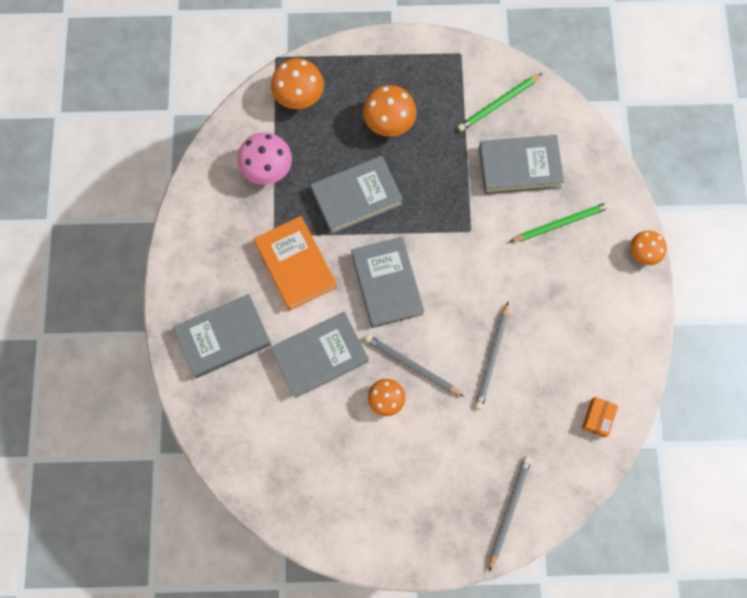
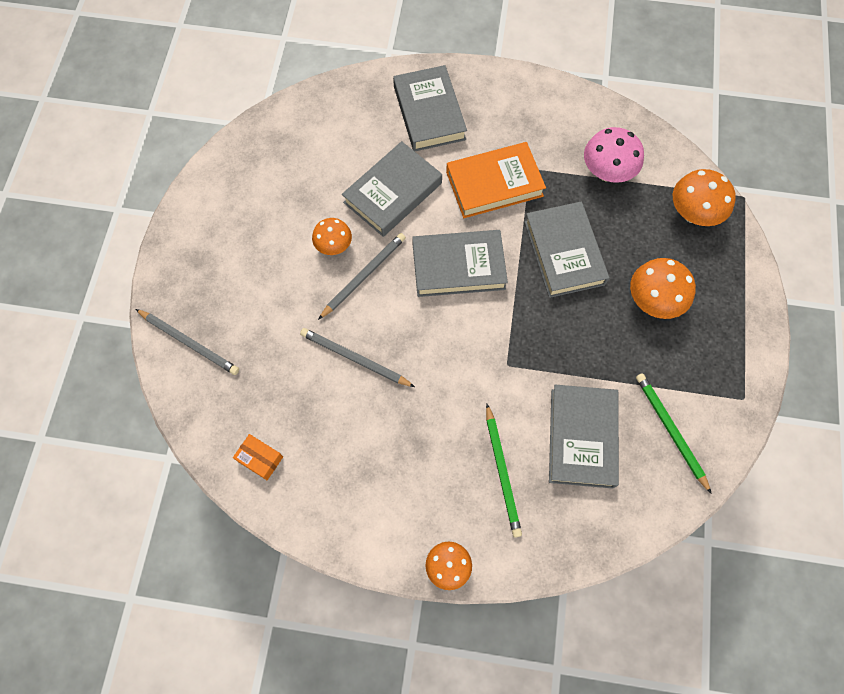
camera: 100 degrees right, 5 degrees down
grey book [271,312,369,398] -> grey book turned 60 degrees clockwise [342,141,442,237]

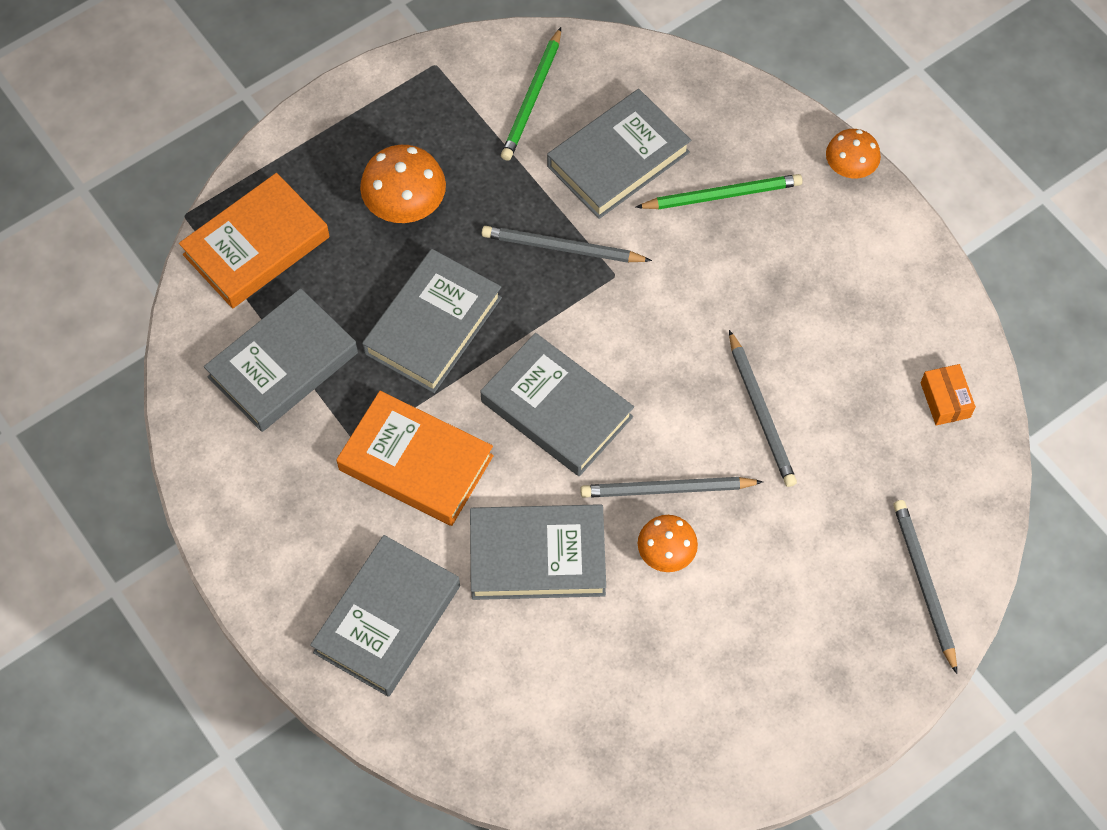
camera: 135 degrees left, 5 degrees down
green pencil [486,404,522,538] -> green pencil turned 45 degrees clockwise [635,174,803,210]
pink mushroom [584,127,644,183] -> grey book [204,288,358,432]
orange mushroom [673,169,736,226] -> orange book [179,173,330,308]
none -> grey pencil [482,226,652,263]

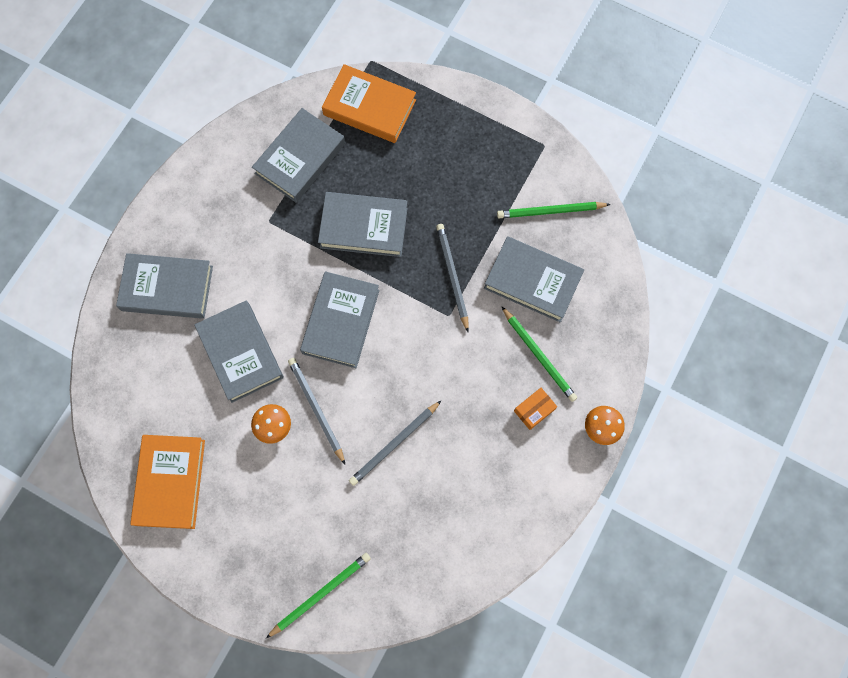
camera: 65 degrees right, 10 degrees up
grey book [204,288,358,432] -> grey book turned 75 degrees counterclockwise [252,108,345,203]
orange book [336,391,494,526] -> orange book moved to [130,435,205,529]
orange mushroom [360,145,446,223] -> none
grey pencil [893,500,957,674] -> green pencil [266,553,371,638]
orange box [921,364,976,426] -> orange box moved to [514,388,557,430]

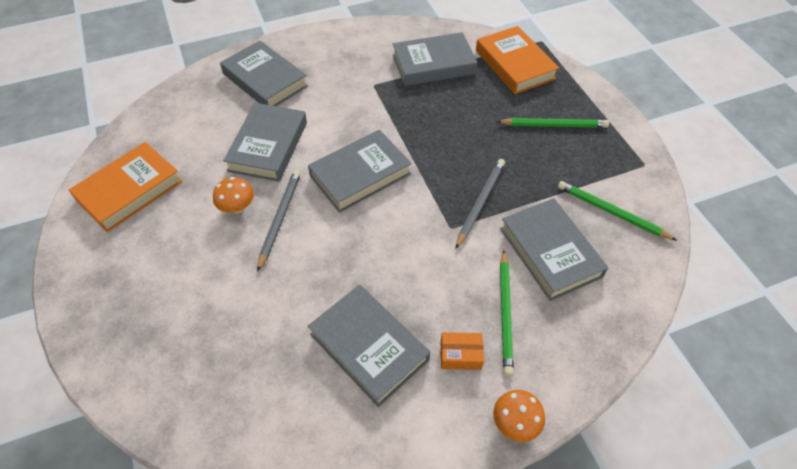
camera: 40 degrees right, 20 degrees down
green pencil [266,553,371,638] -> green pencil moved to [496,118,609,128]
grey book [318,192,408,257] -> grey book moved to [308,285,430,407]
grey pencil [349,400,442,486] -> none

